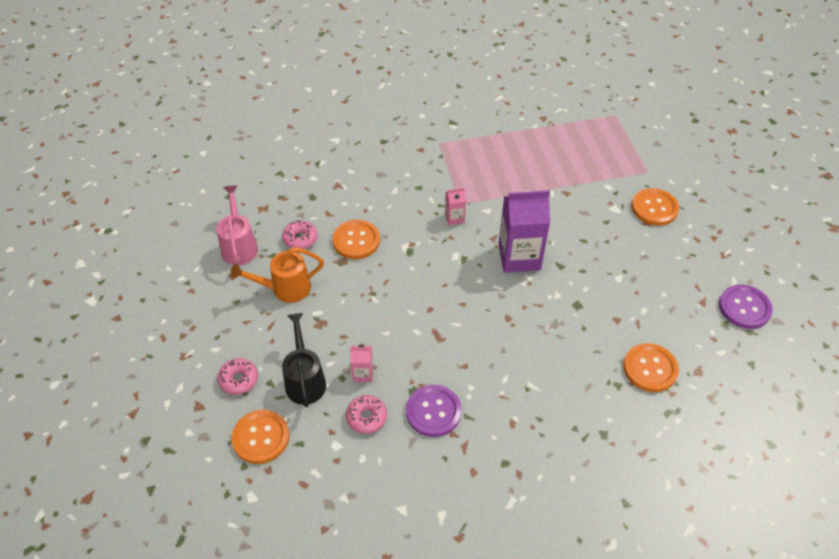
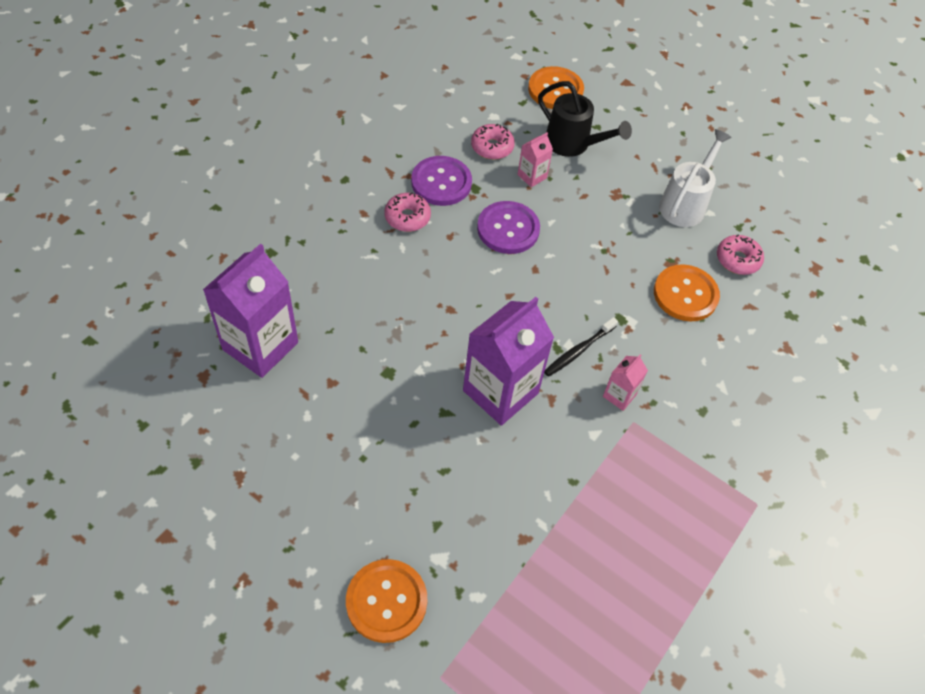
camera: 135 degrees right, 5 degrees up
pink watering can [216,185,258,265] -> none
pink donut [217,358,258,395] -> pink donut moved to [385,192,431,232]
orange watering can [230,247,324,303] -> white watering can [659,129,732,227]
orange button [623,343,679,392] -> purple carton [203,244,298,378]
purple button [719,284,773,329] -> purple button moved to [477,201,540,254]
none -> black toothbrush [544,317,618,377]

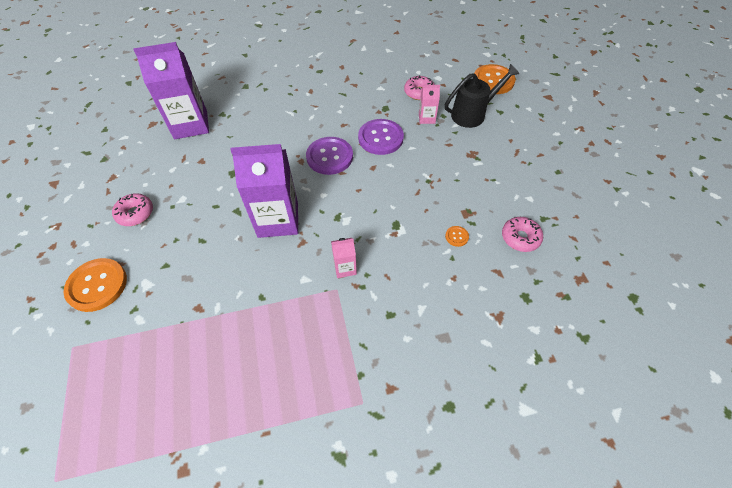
camera: 45 degrees right, 0 degrees up
pink donut [385,192,431,232] -> pink donut moved to [112,193,153,226]
purple button [411,156,472,206] -> purple button moved to [306,137,353,175]
black watering can [538,81,632,157] -> black watering can turned 105 degrees counterclockwise [445,64,519,128]
black toothbrush [544,317,618,377] -> none
orange button [654,264,720,321] -> orange button [445,226,469,247], size x0.44
white watering can [659,129,732,227] -> none

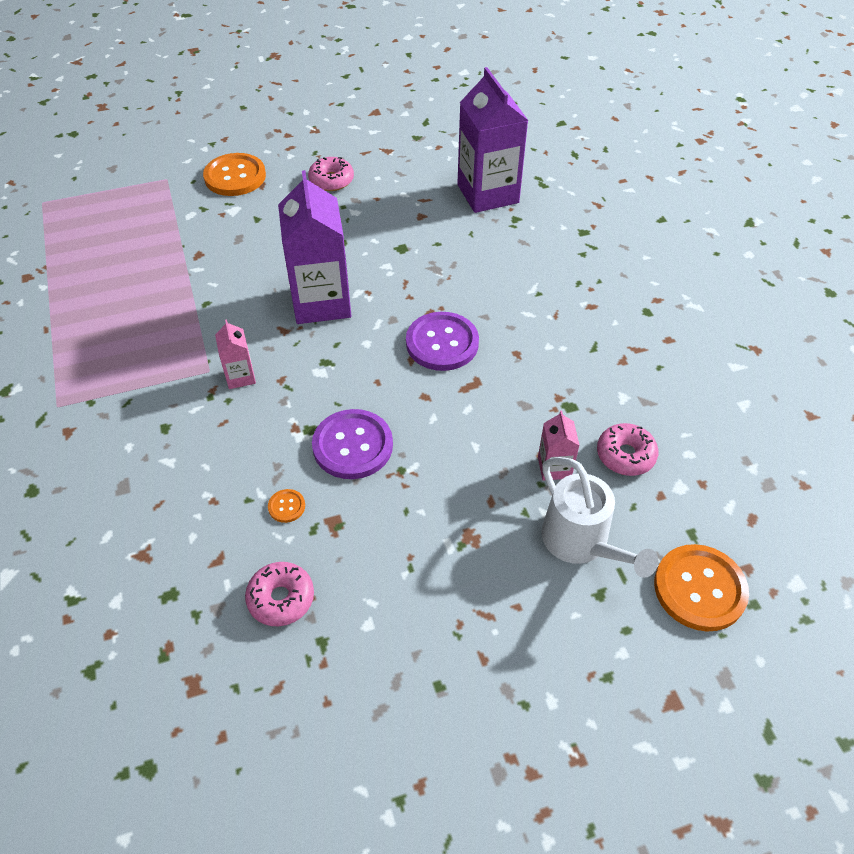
camera: 85 degrees right, 5 degrees down
purple button [358,119,404,155] -> purple button moved to [312,409,393,479]
black watering can [445,64,519,128] -> white watering can [541,457,658,578]

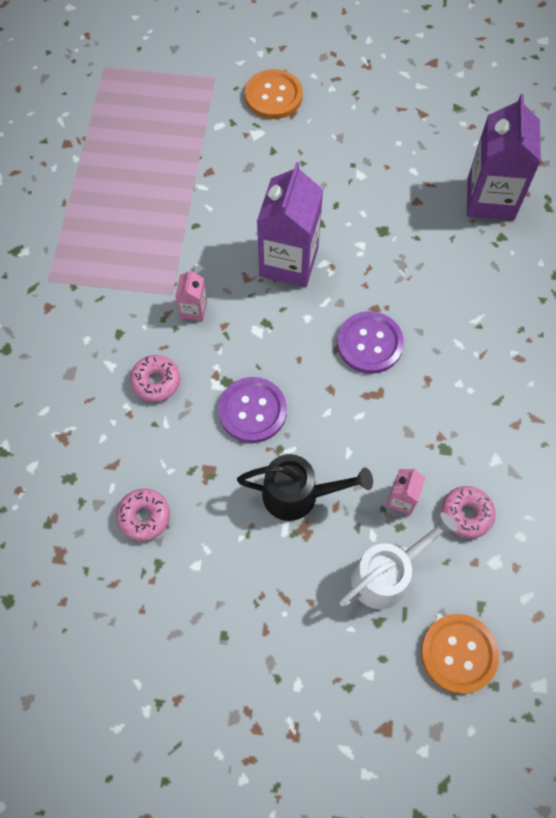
camera: 25 degrees right, 15 degrees up
orange button [268,489,305,523] -> none
pink donut [308,157,354,191] -> pink donut moved to [130,355,180,402]
white watering can [541,457,658,578] -> white watering can turned 120 degrees counterclockwise [339,512,458,609]
none -> black watering can [237,454,373,521]

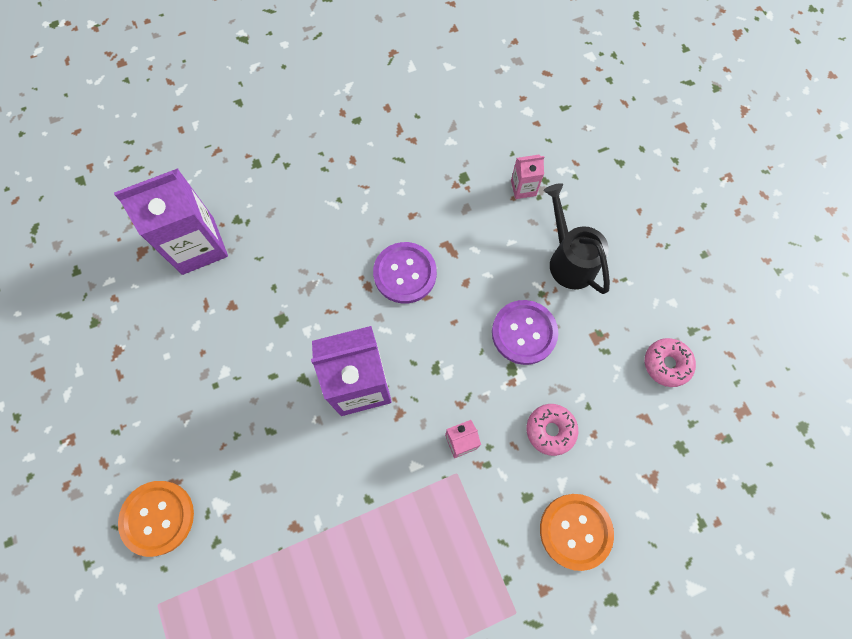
camera: 120 degrees left, 5 degrees up
white watering can [339,512,458,609] -> none
orange button [421,614,499,694] -> orange button moved to [540,494,614,571]
pink donut [441,486,496,539] -> none

